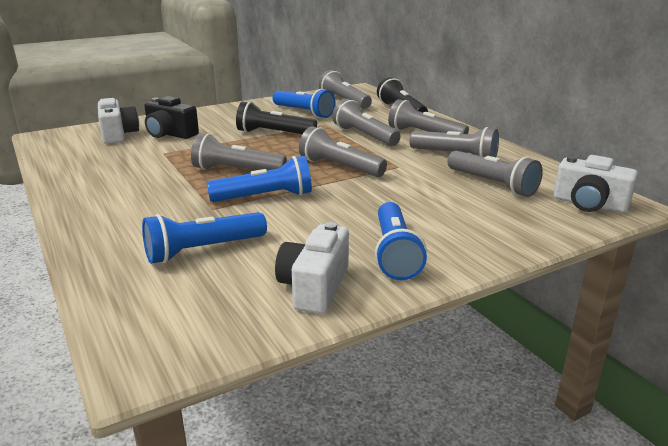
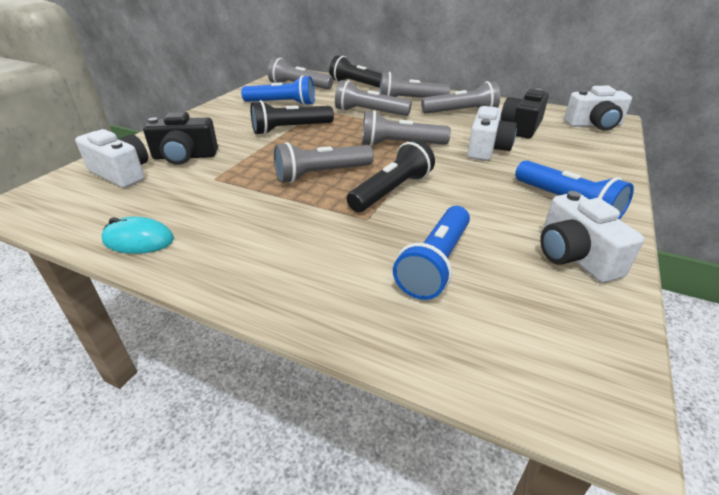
camera: 35 degrees left, 10 degrees up
blue flashlight [207,156,312,202] -> black flashlight [347,139,435,212]
grey flashlight [447,151,543,197] -> black camera [501,88,549,138]
none -> turquoise mouse [102,217,174,254]
none -> white camera [467,106,517,161]

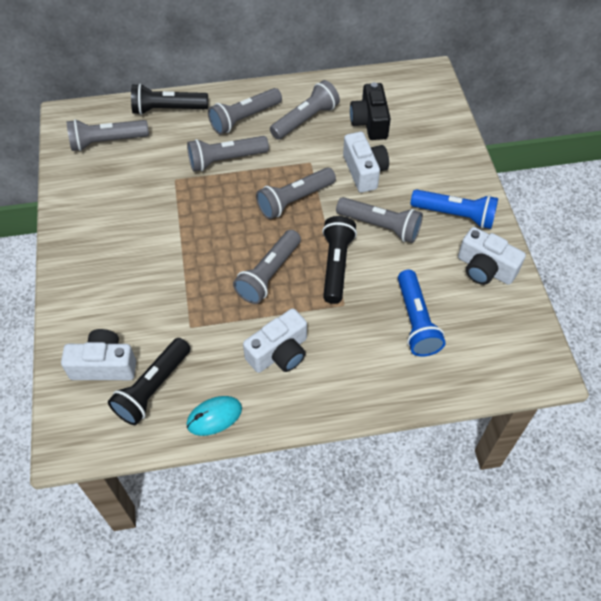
camera: 35 degrees left, 20 degrees up
black camera [143,112,218,165] -> none
blue flashlight [241,75,315,106] -> none
black flashlight [251,100,334,135] -> black flashlight moved to [108,338,190,425]
white camera [564,86,632,131] -> white camera moved to [243,308,307,373]
none -> grey flashlight [336,197,423,243]

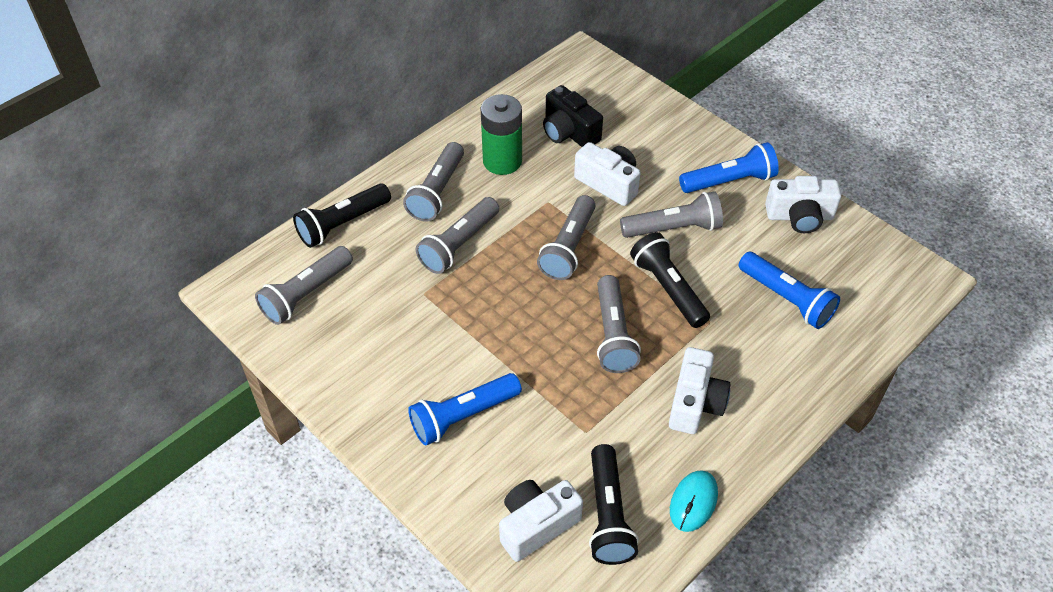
camera: 35 degrees left, 5 degrees down
grey flashlight [270,80,340,139] -> green battery [481,94,522,175]
none -> blue flashlight [408,373,522,446]

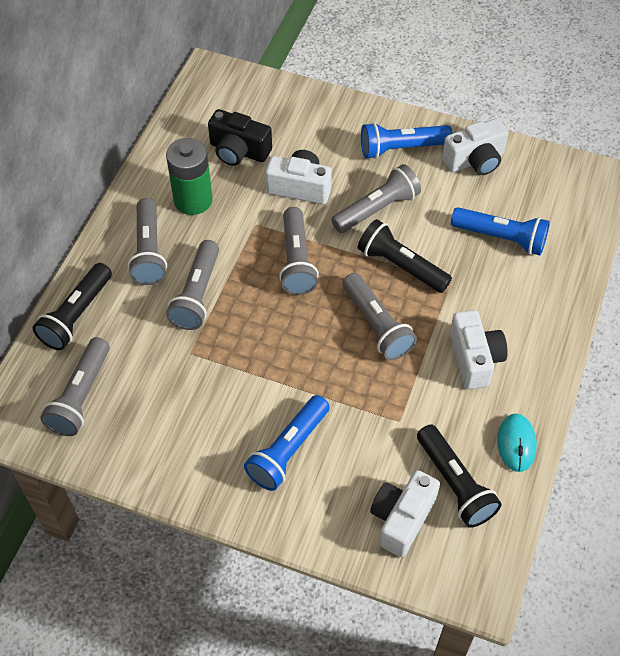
camera: 25 degrees left, 5 degrees up
blue flashlight [679,142,779,193] -> blue flashlight turned 150 degrees counterclockwise [361,122,453,159]

